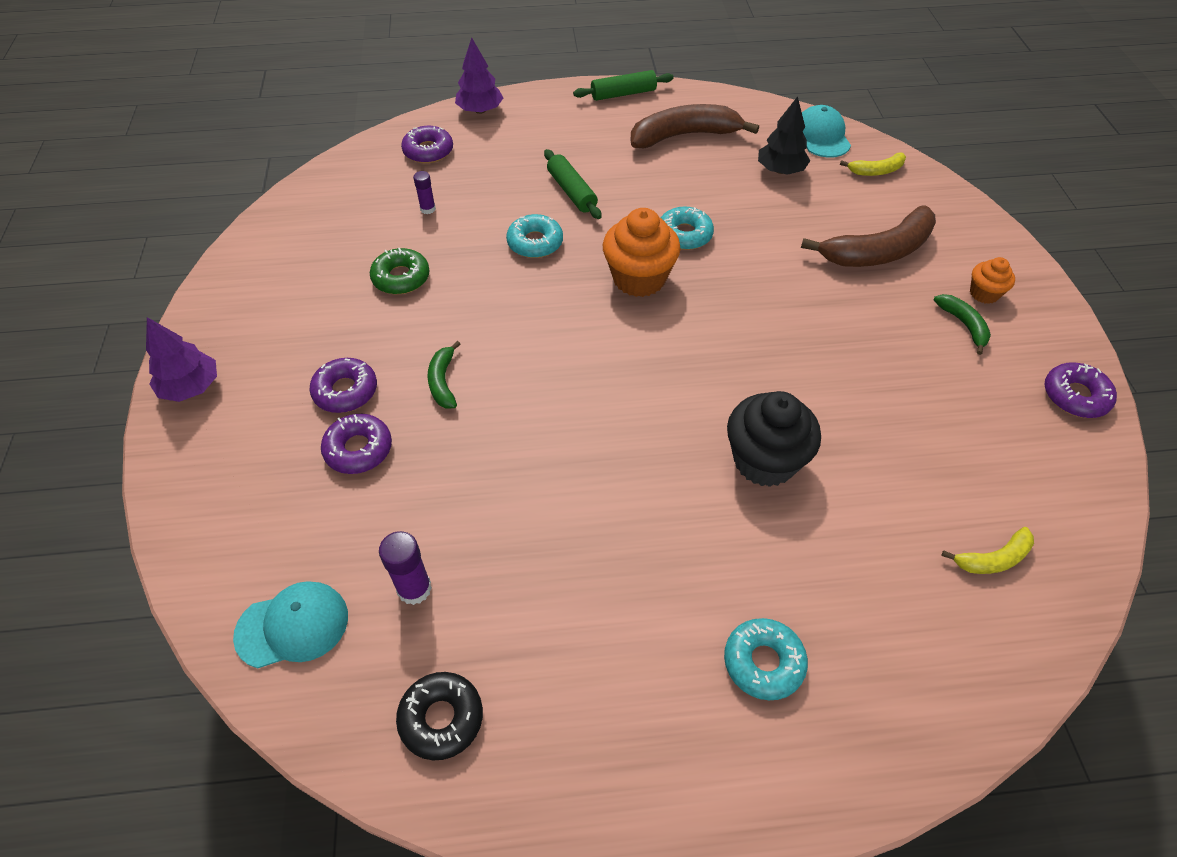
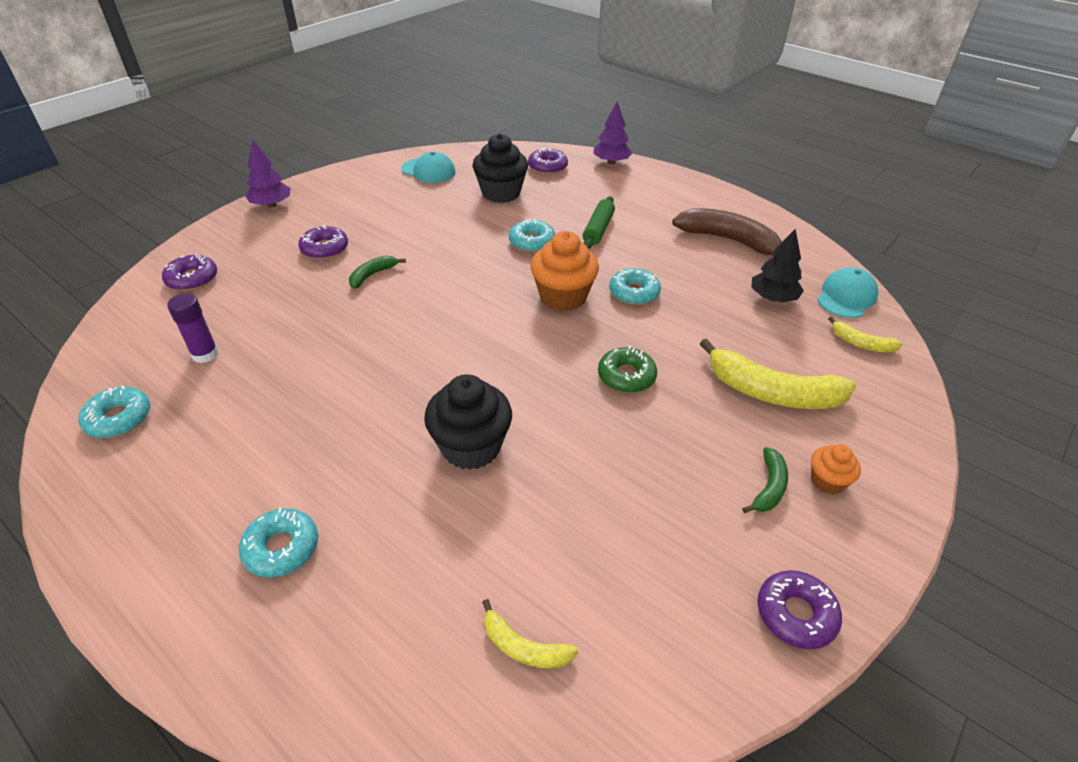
camera: 45 degrees right, 10 degrees down
turquoise cap [233,581,348,668] -> turquoise cap moved to [401,152,456,183]
purple donut [321,414,392,474] -> purple donut moved to [162,253,217,291]
green donut [370,248,430,294] -> green donut moved to [598,346,657,393]
black donut [396,672,483,760] -> turquoise donut [78,386,150,438]
purple glue stick [413,171,436,214] -> black cupcake [472,133,528,203]
green rolling pin [573,70,674,101] -> none
brown banana [801,206,936,267] -> yellow banana [700,338,856,409]

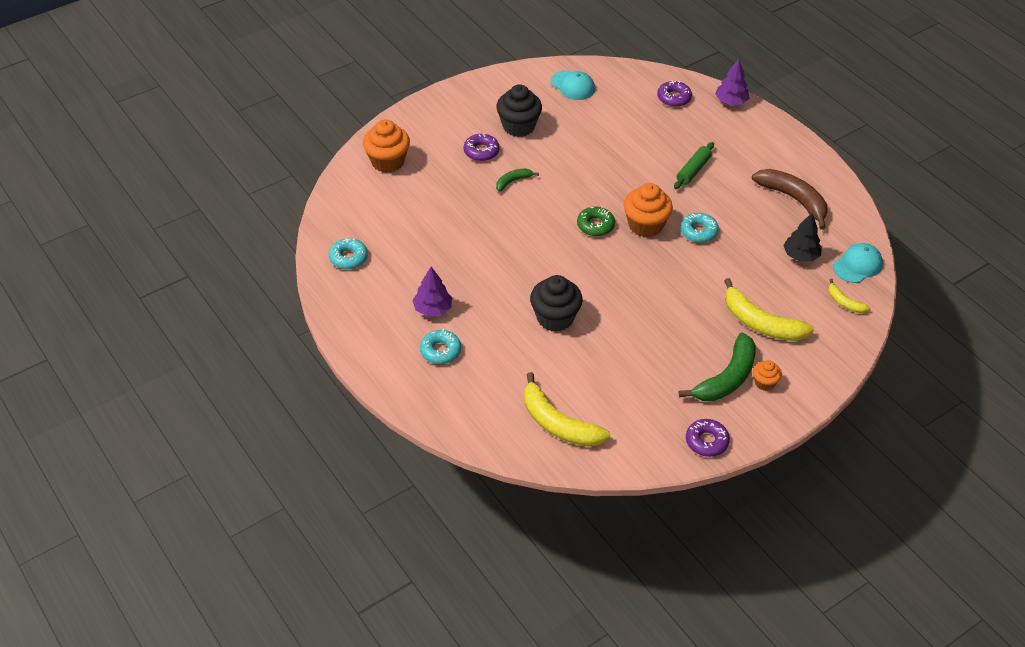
camera: 15 degrees right, 5 degrees up
purple donut [162,253,217,291] -> orange cupcake [363,119,410,173]
purple glue stick [167,293,219,363] -> none
purple tree [245,139,290,208] -> purple tree moved to [412,267,452,317]
black cupcake [472,133,528,203] -> black cupcake moved to [496,84,542,137]
yellow banana [482,599,578,668] -> yellow banana [524,372,610,447], size x1.97
turquoise donut [509,219,555,252] -> none
green donut [598,346,657,393] -> green donut moved to [577,206,615,236]
green banana [742,447,788,513] -> green banana [679,332,756,401], size x1.97

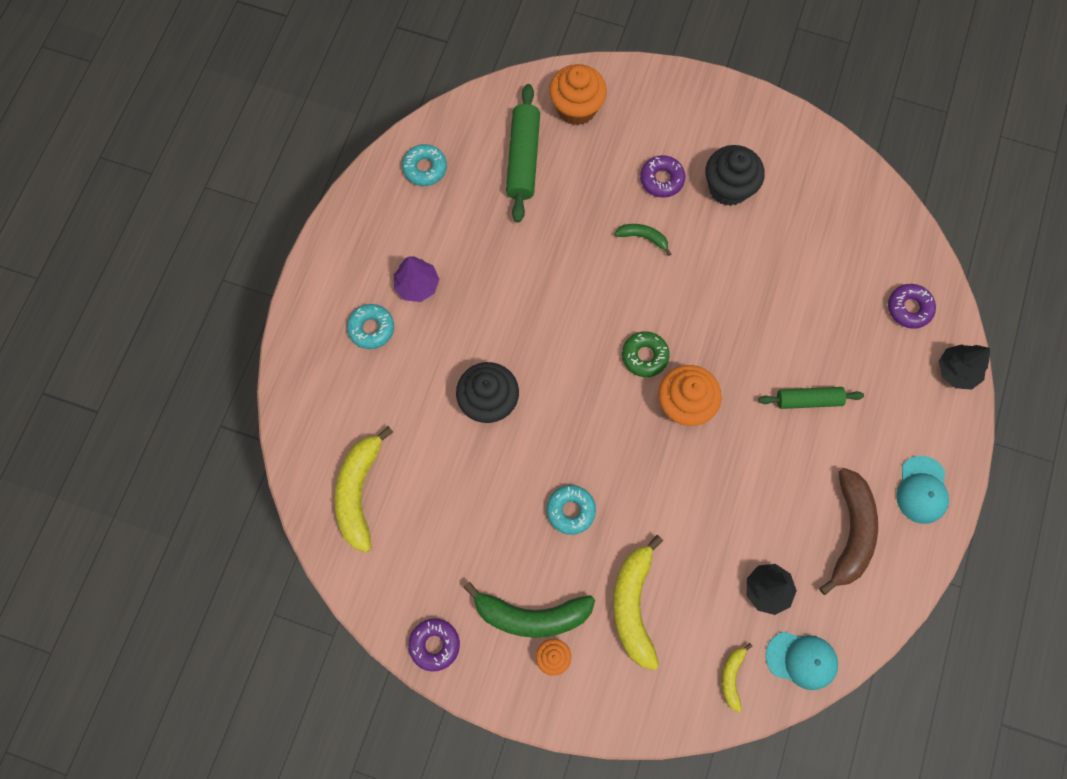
camera: 55 degrees right, 25 degrees up
turquoise cap [551,71,595,100] -> turquoise cap moved to [896,456,949,524]
turquoise donut [680,213,719,243] -> turquoise donut moved to [547,485,596,535]
purple tree [715,59,749,105] -> black tree [939,344,990,390]
none -> green rolling pin [506,84,540,223]

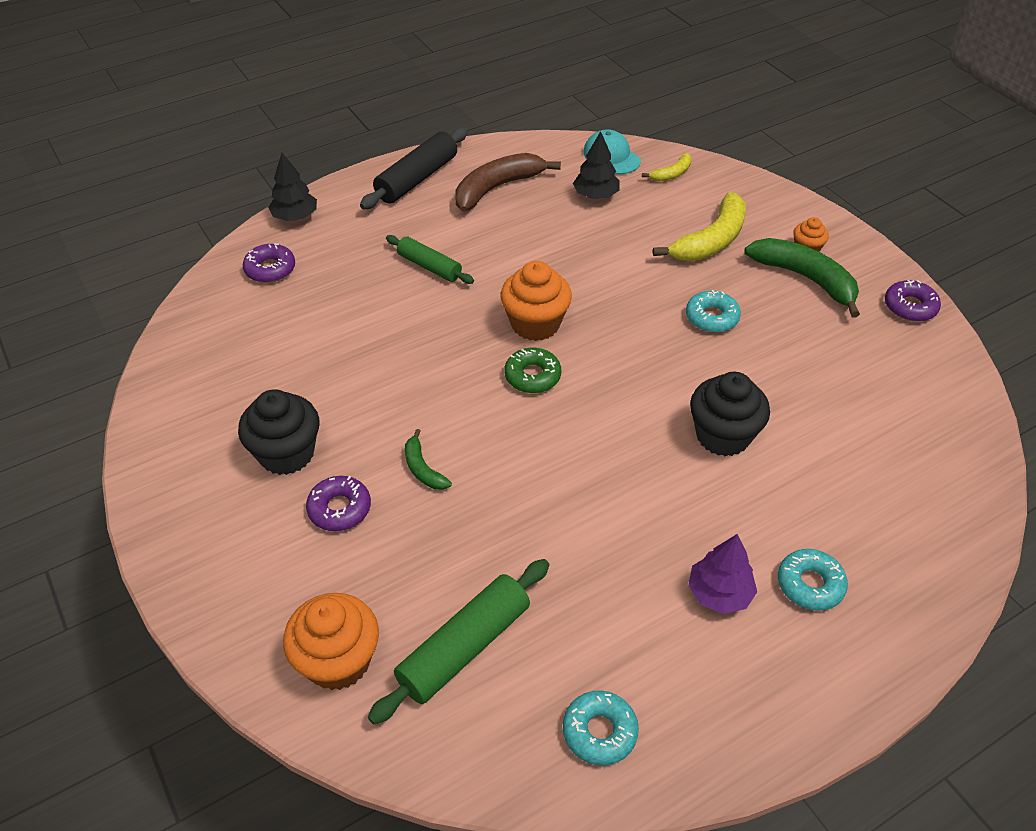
camera: 140 degrees left, 25 degrees down
yellow banana [335,426,393,553] -> none
turquoise cap [896,456,949,524] -> black rolling pin [360,128,468,209]

